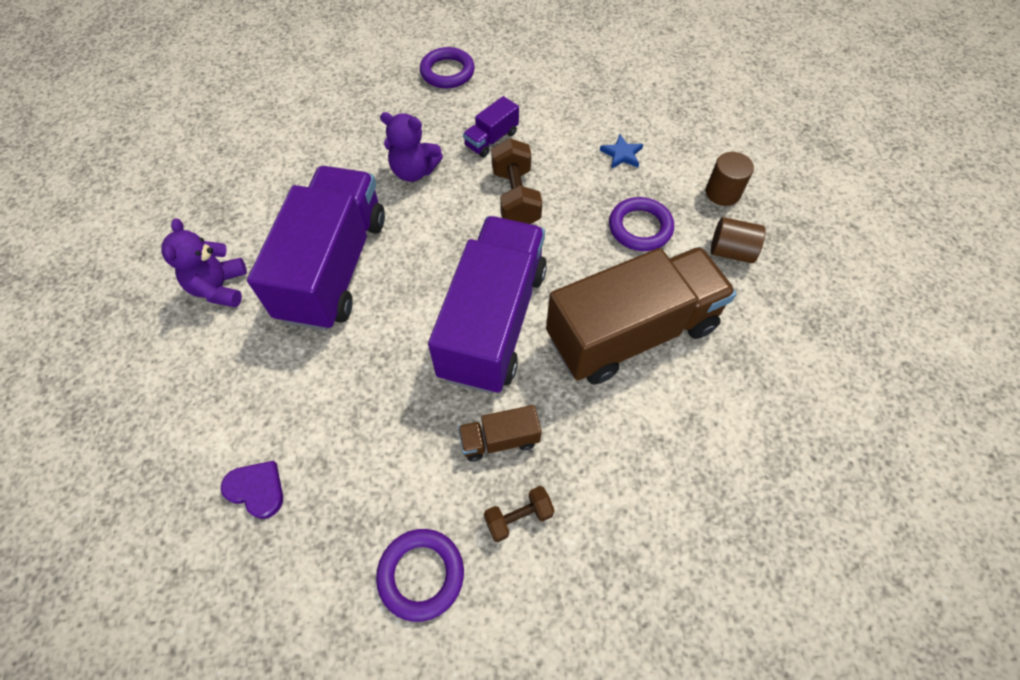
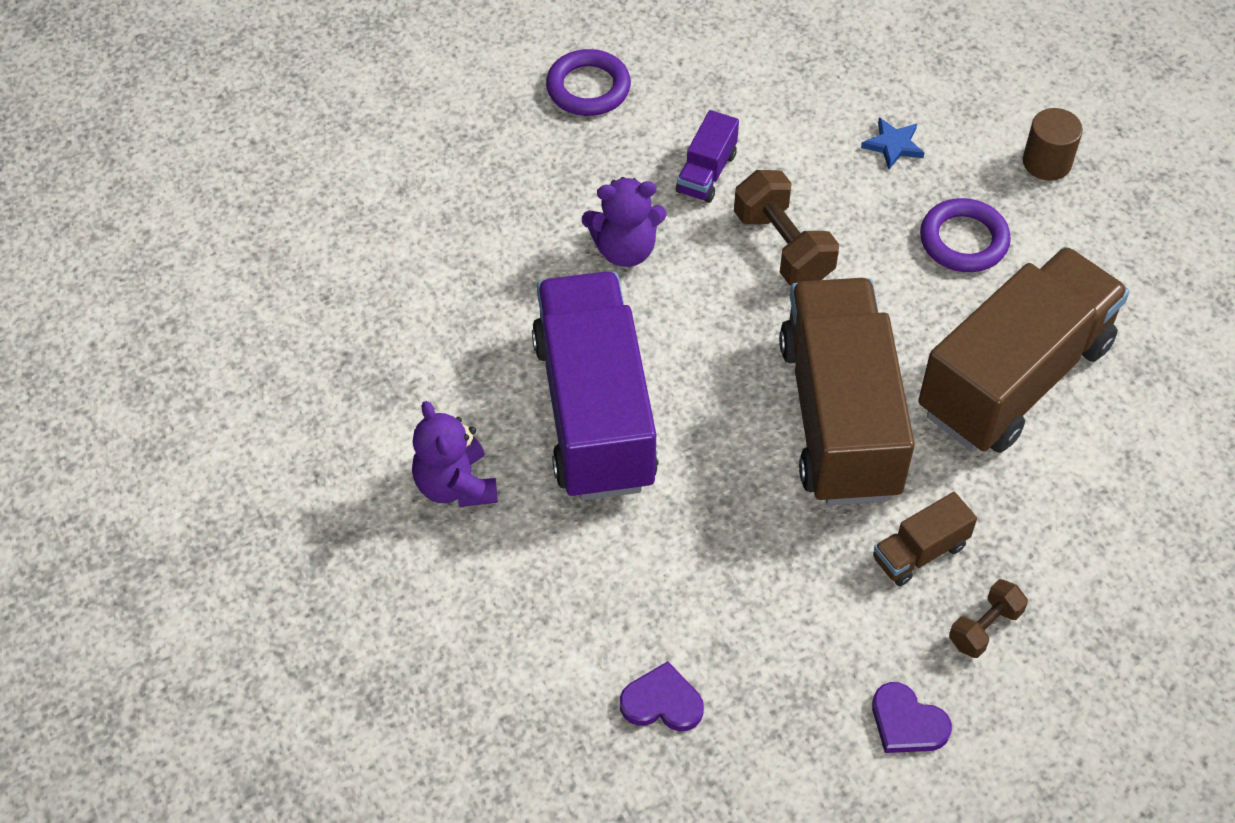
camera: 20 degrees left, 5 degrees down
purple ring [376,529,464,622] -> purple heart [872,682,952,753]
purple truck [428,216,547,394] -> brown truck [779,278,915,505]
brown cylinder [711,217,765,263] -> none

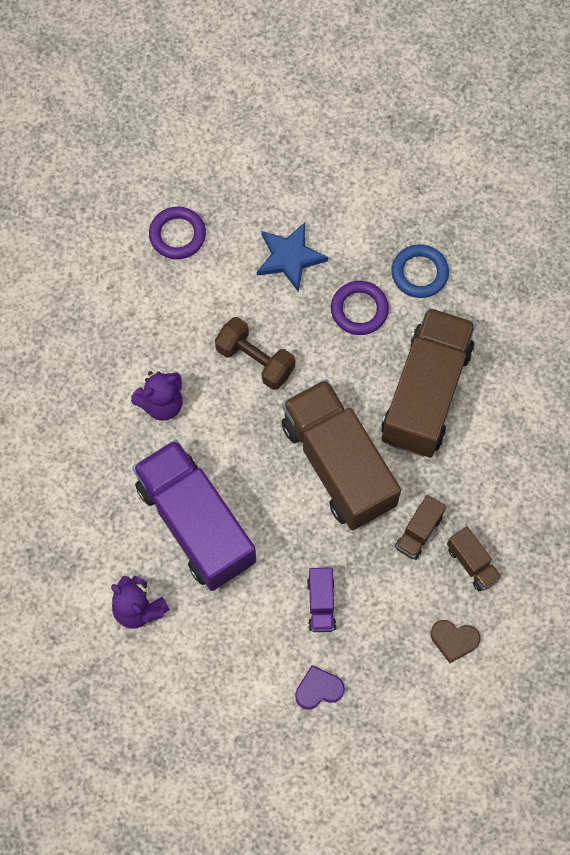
camera: 25 degrees left, 15 degrees up
purple ring [546,49,631,116] -> purple ring moved to [149,207,206,259]
purple truck [676,110,739,203] -> purple truck moved to [307,567,336,632]
blue star [861,118,924,169] -> blue star [257,222,328,291], size x1.75
purple heart [872,682,952,753] -> brown heart [431,620,480,663]
brown dumbbell [949,579,1028,658] -> brown truck [447,526,502,591]
brown cylinder [1023,108,1083,181] -> none
none -> blue ring [391,244,449,298]

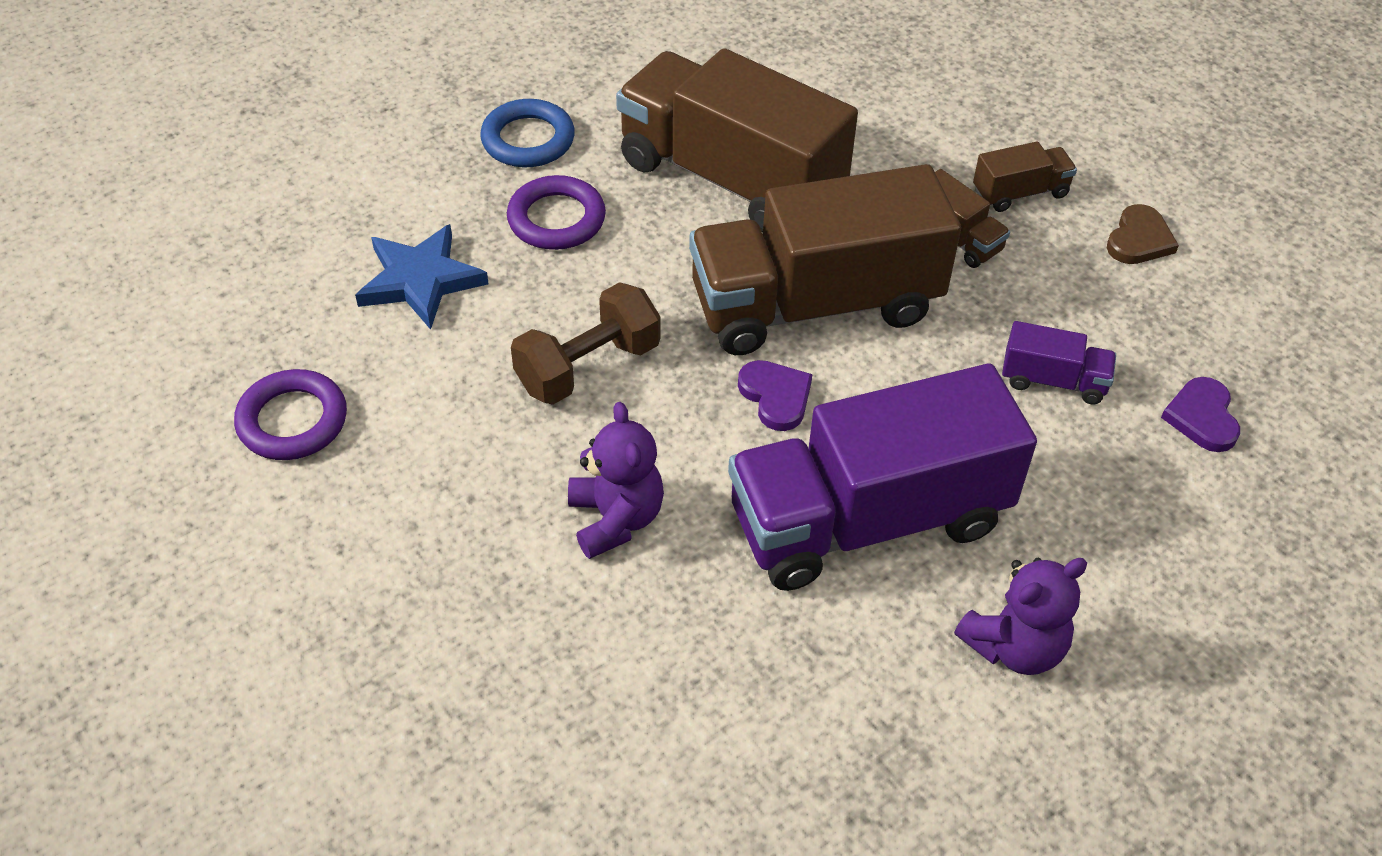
camera: 75 degrees left, 20 degrees down
none -> purple heart [738,360,812,431]

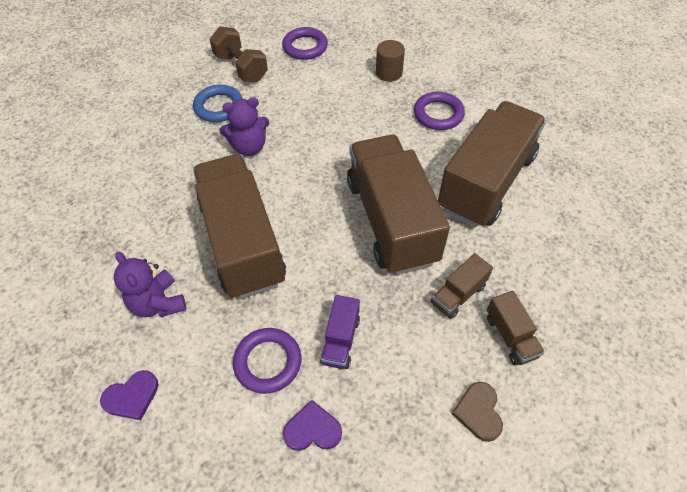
camera: 90 degrees right, 5 degrees up
blue star [355,224,489,330] -> brown cylinder [376,40,405,82]
blue ring [480,99,575,167] -> blue ring moved to [193,85,243,122]
brown dumbbell [511,282,661,405] -> brown dumbbell moved to [209,26,268,82]
purple truck [728,363,1037,591] -> brown truck [193,154,286,299]
purple heart [738,360,812,431] -> purple heart moved to [100,370,158,420]
brown heart [1107,204,1179,264] -> brown heart turned 60 degrees clockwise [452,382,503,442]
none -> purple ring [233,328,301,394]

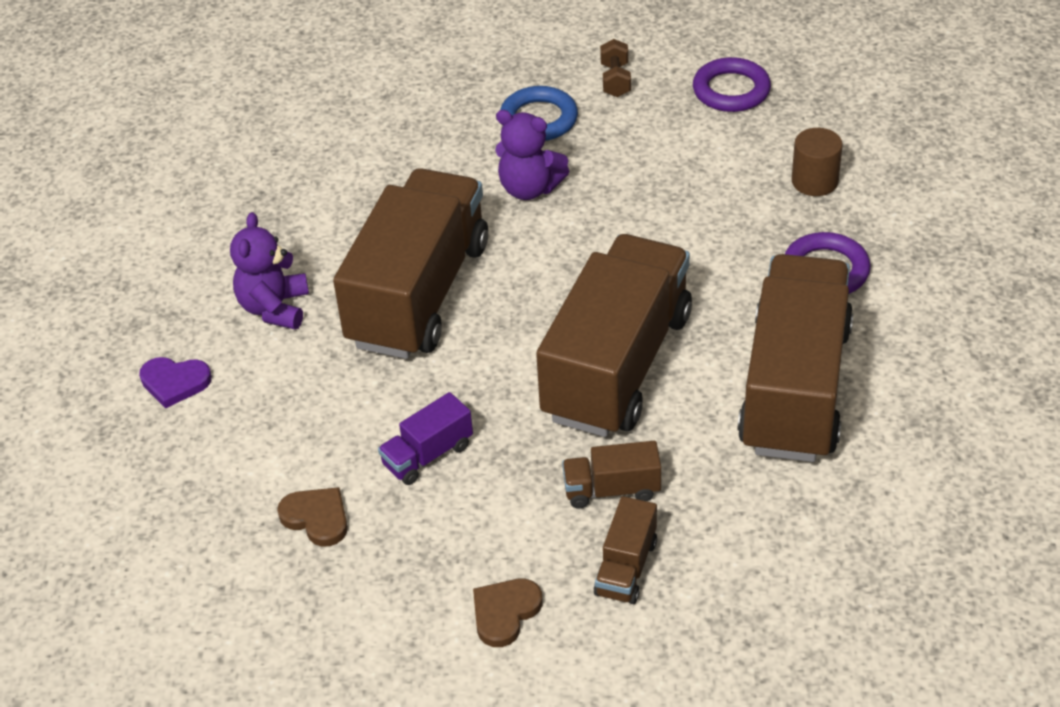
camera: 40 degrees right, 10 degrees down
brown dumbbell [209,26,268,82] -> brown dumbbell [600,39,631,97], size x0.59
purple ring [233,328,301,394] -> none
purple heart [283,400,342,451] -> brown heart [277,487,348,546]
brown truck [438,101,546,227] -> brown truck turned 60 degrees counterclockwise [737,254,853,462]

